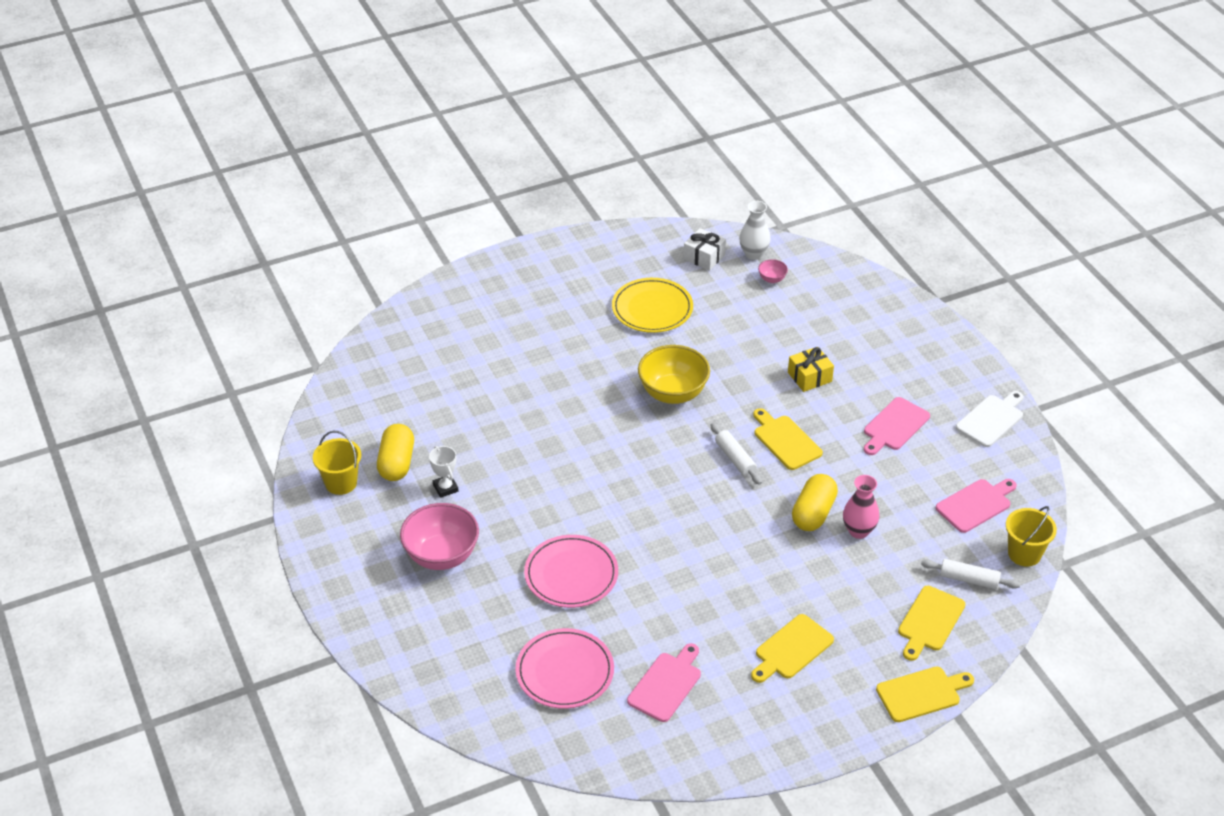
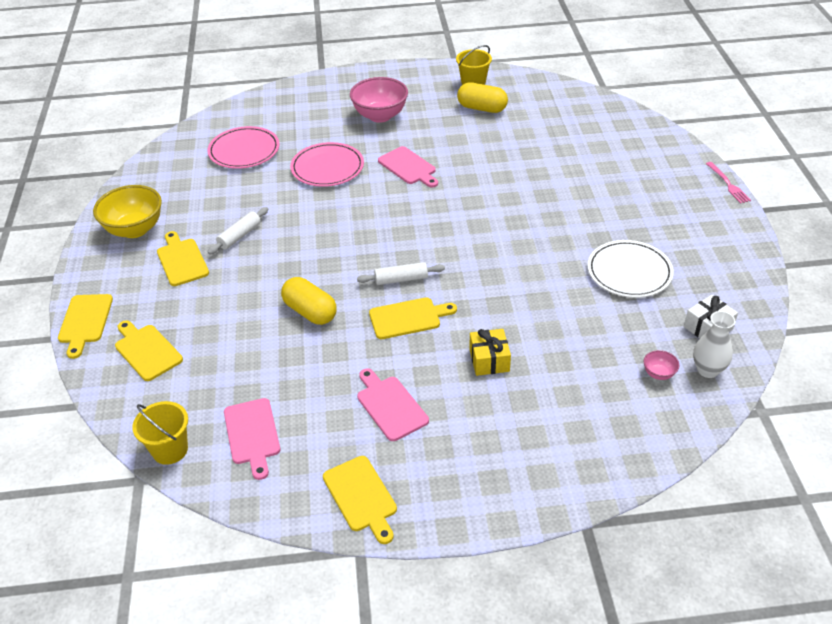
camera: 110 degrees right, 0 degrees up
white trophy [429,446,459,498] -> none
yellow plate [612,278,693,333] -> white plate [587,240,674,298]
pink cutting board [627,643,701,722] -> pink cutting board moved to [378,146,438,188]
yellow bowl [638,345,710,404] -> yellow bowl moved to [93,185,162,238]
pink vase [843,475,879,539] -> none
white rolling pin [921,559,1020,589] -> white rolling pin moved to [208,207,268,255]
white cutting board [956,391,1023,447] -> yellow cutting board [323,456,397,544]
none -> pink fork [706,162,751,204]

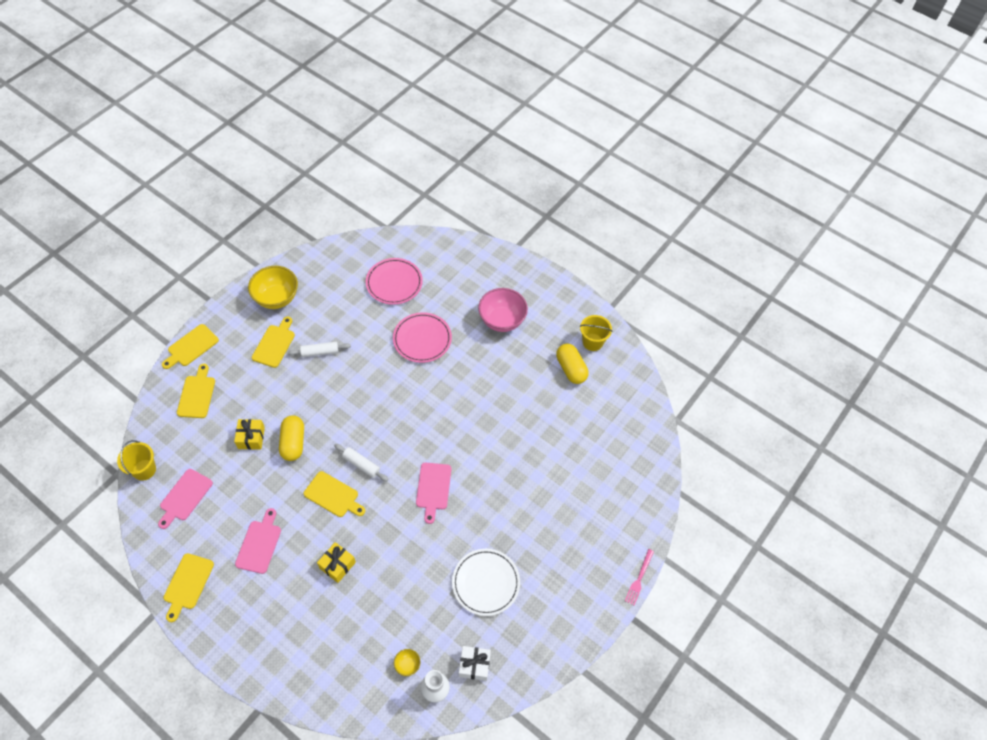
camera: 40 degrees right, 15 degrees up
pink cutting board [378,146,438,188] -> pink cutting board moved to [416,463,451,524]
pink bowl [644,350,679,380] -> yellow bowl [394,649,420,676]
none -> yellow gift [234,419,265,450]

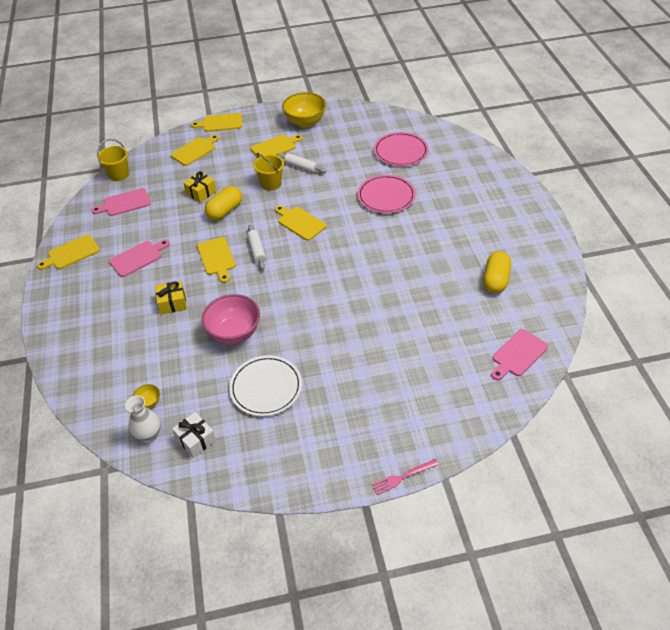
camera: 45 degrees right, 10 degrees down
pink cutting board [416,463,451,524] -> pink cutting board moved to [491,329,548,380]
pink bowl [478,288,528,332] -> pink bowl moved to [202,294,260,344]
yellow bucket [580,315,612,351] -> yellow bucket moved to [253,153,284,191]
none -> yellow cutting board [275,205,327,241]

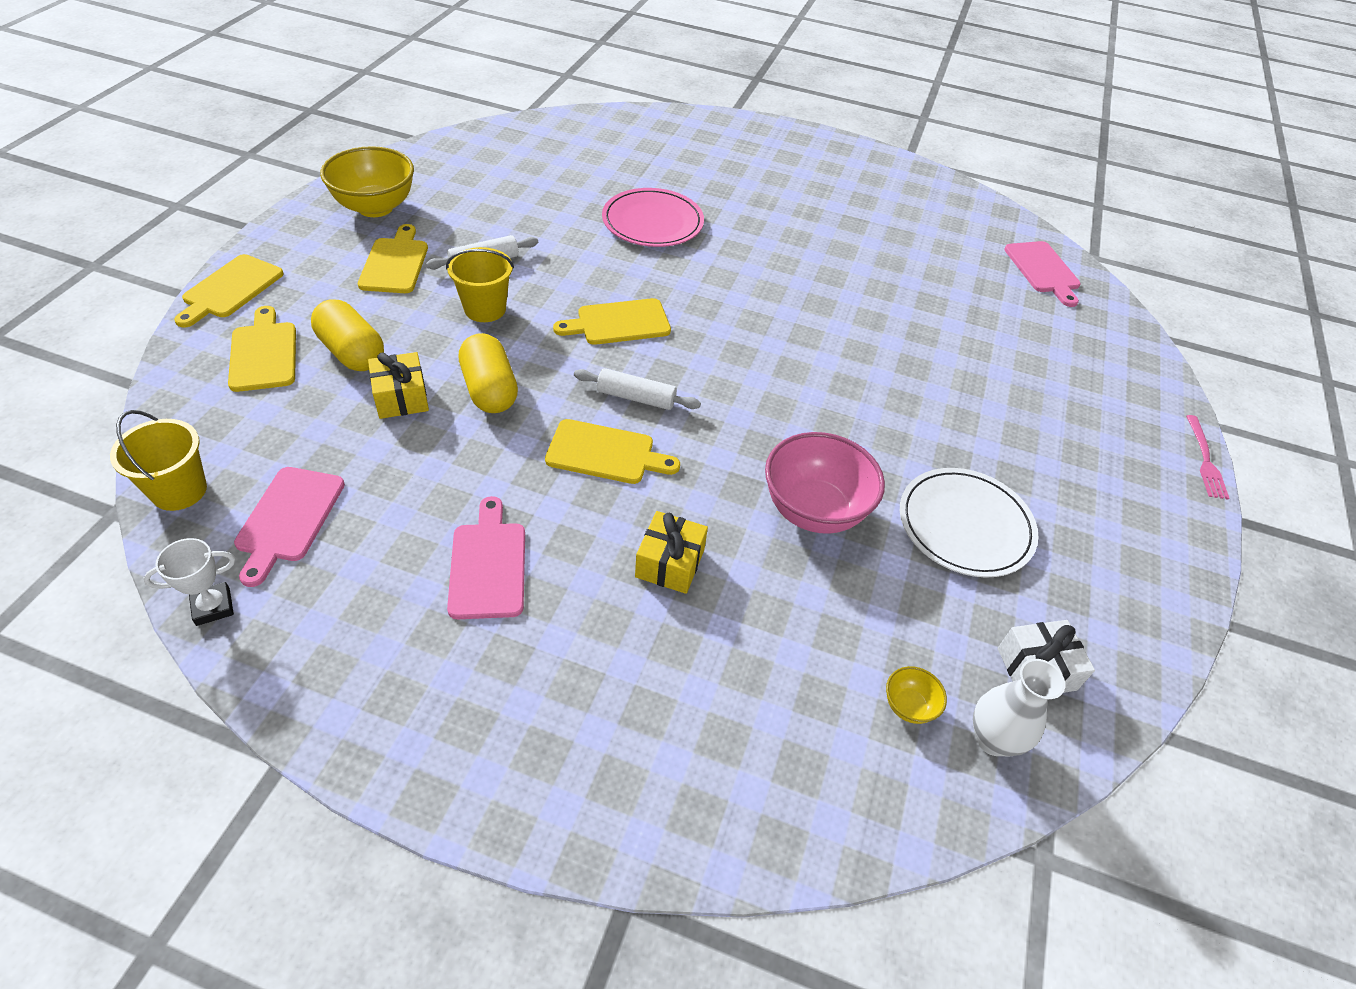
camera: 65 degrees left, 0 degrees up
yellow cutting board [37,235,100,270] -> none
pink plate [374,132,429,166] -> none
yellow capsule [483,251,511,293] -> yellow capsule moved to [311,299,384,371]
none -> white trophy [143,538,235,626]

